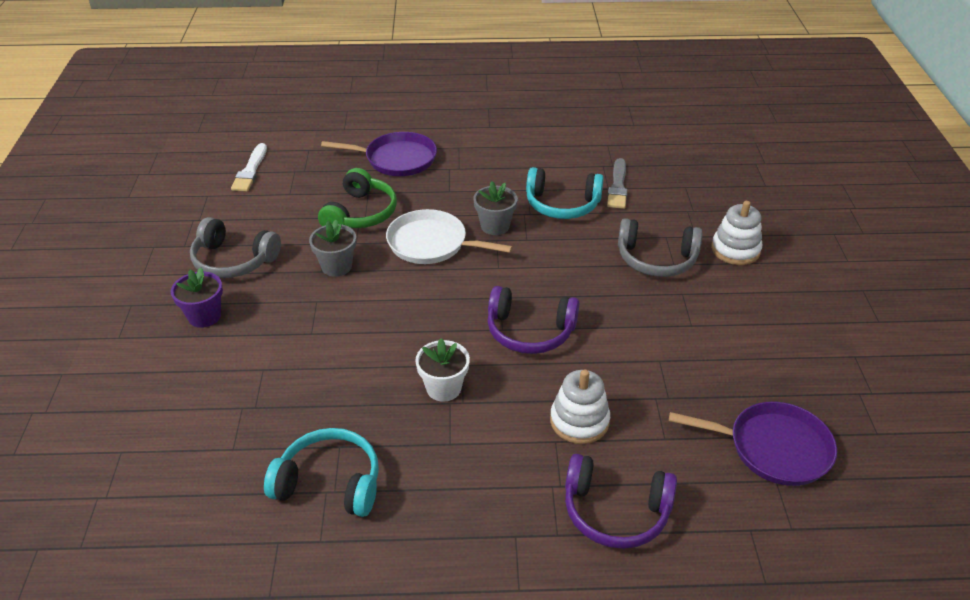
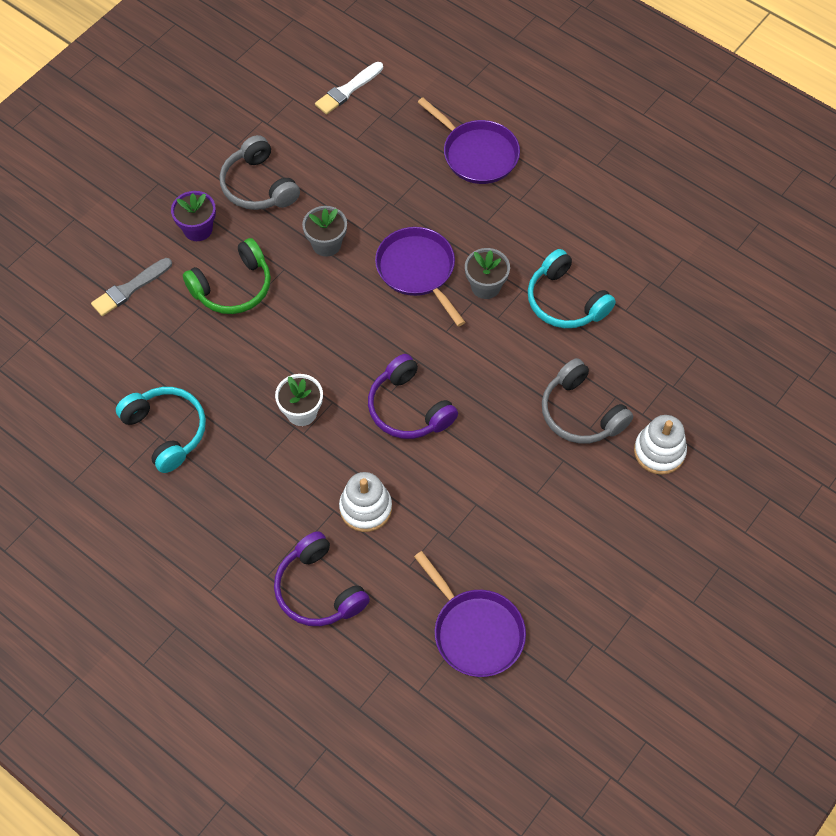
camera: 40 degrees right, 20 degrees up
green headphones [318,168,397,228] -> green headphones moved to [183,238,271,314]
white pan [386,209,513,264] -> purple pan [375,227,465,327]
grey brush [607,158,627,209] -> grey brush moved to [91,258,172,316]

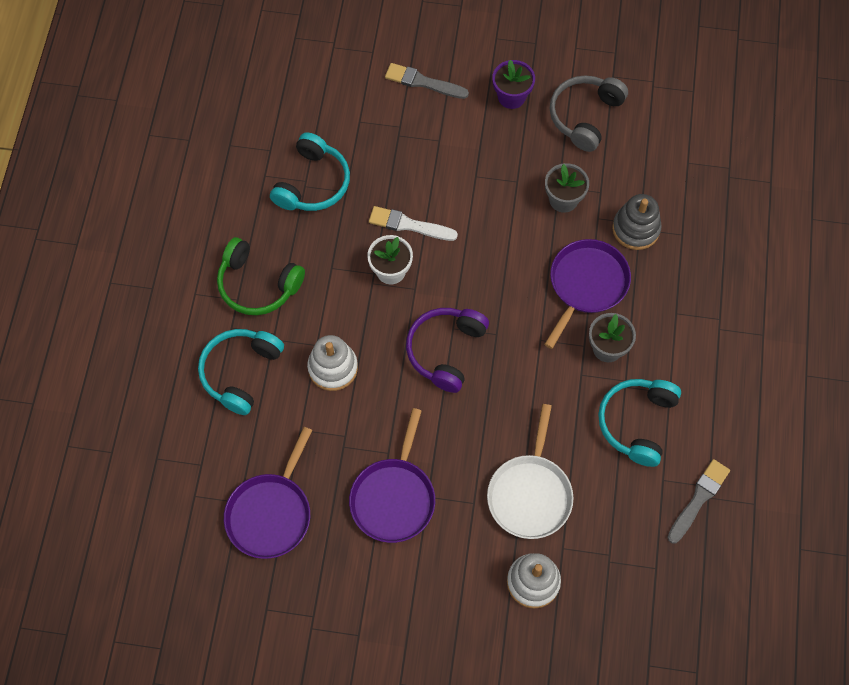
camera: 60 degrees right, 5 degrees up
green headphones [183,238,271,314] -> green headphones moved to [217,237,305,315]
purple headphones [274,531,370,626] -> turquoise headphones [198,329,284,415]
white brush [315,62,383,114] -> white brush moved to [369,206,458,241]
purple pan [417,97,520,184] -> purple pan moved to [349,408,435,543]
grey headphones [542,358,633,443] -> white pan [487,404,573,539]
none -> grey stacking toy [612,194,662,250]
none -> grey brush [667,459,730,544]

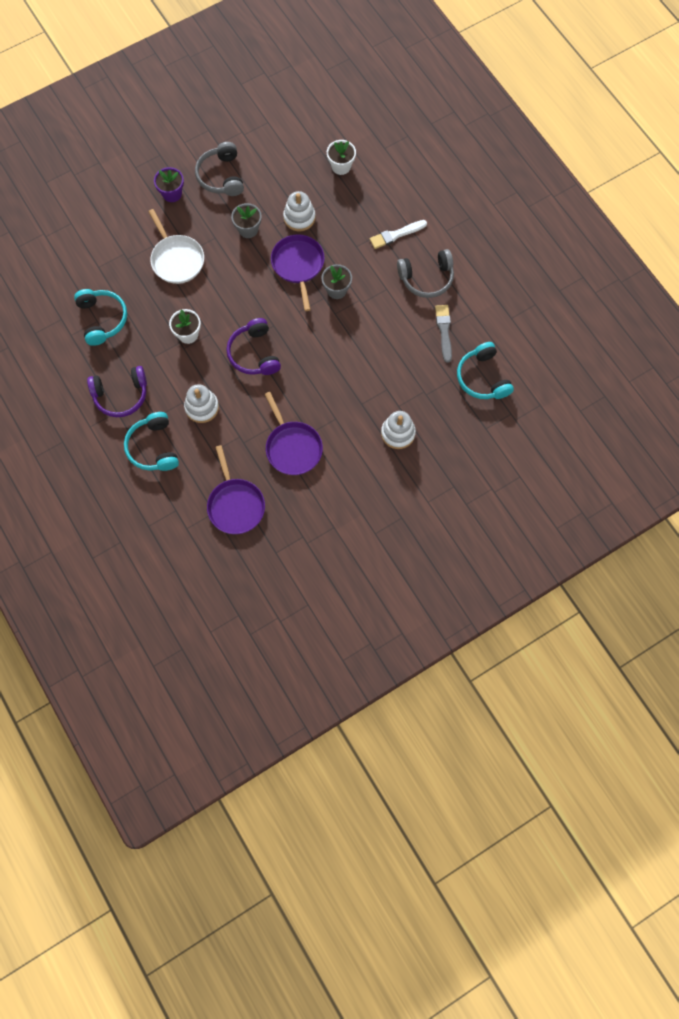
camera: 40 degrees left, 5 degrees up
green headphones [217,237,305,315] -> purple headphones [87,366,147,417]
white brush [369,206,458,241] -> white brush moved to [370,220,427,249]
grey brush [385,63,469,99] -> none
white pan [487,404,573,539] -> white pan moved to [148,209,204,284]
turquoise headphones [598,379,681,467] -> turquoise headphones moved to [457,342,514,399]
grey stacking toy [612,194,662,250] -> white stacking toy [283,191,315,231]
none -> white flower pot [327,140,356,175]
none -> grey headphones [397,249,454,298]

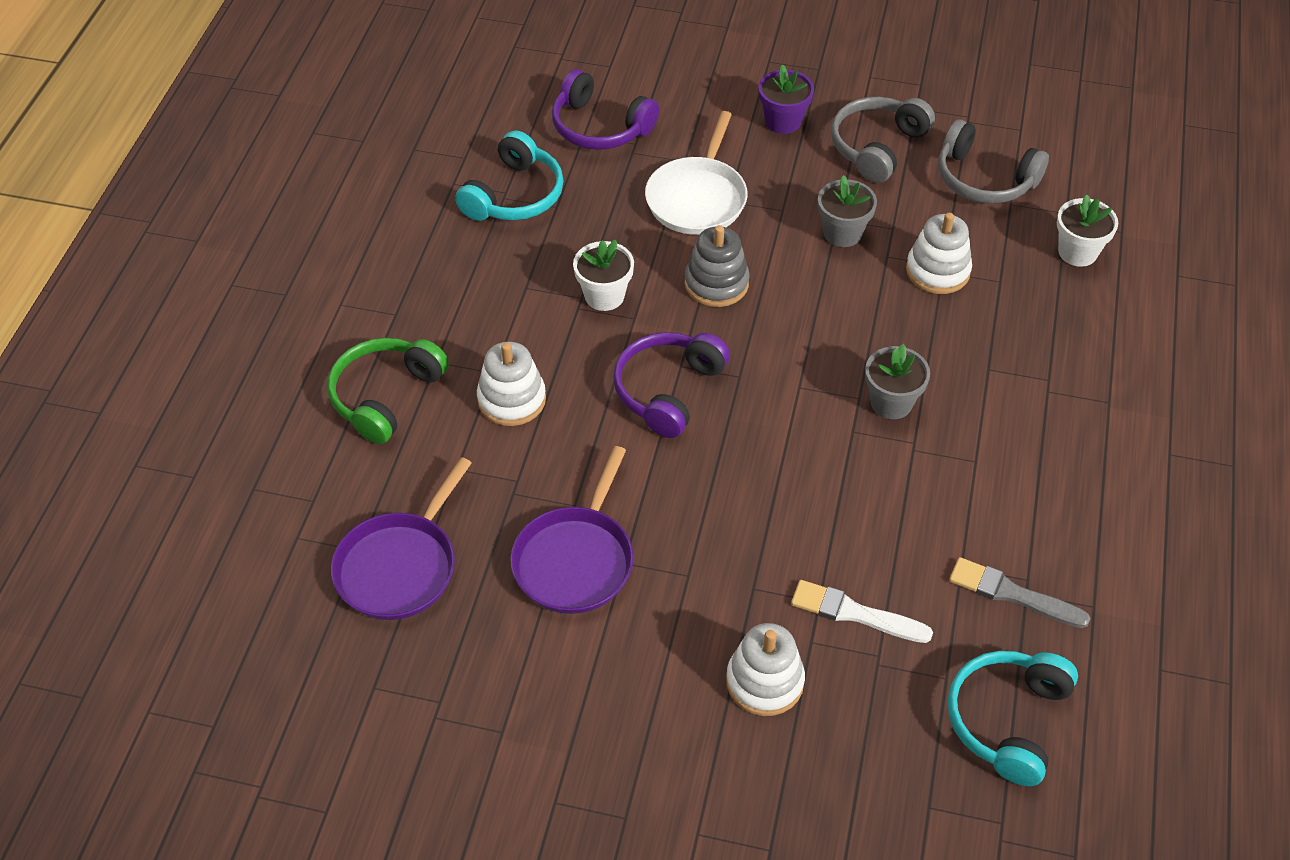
camera: 45 degrees right, 20 degrees down
purple headphones [87,366,147,417] -> purple headphones moved to [552,69,659,150]
turquoise headphones [124,412,179,471] -> green headphones [328,338,449,444]
purple pan [271,234,325,311] -> none
white brush [370,220,427,249] -> white brush moved to [791,580,933,643]
grey headphones [397,249,454,298] -> grey headphones moved to [938,120,1049,204]
grey brush [435,305,452,363] -> grey brush turned 105 degrees counterclockwise [949,557,1091,628]
none -> grey stacking toy [685,225,750,307]

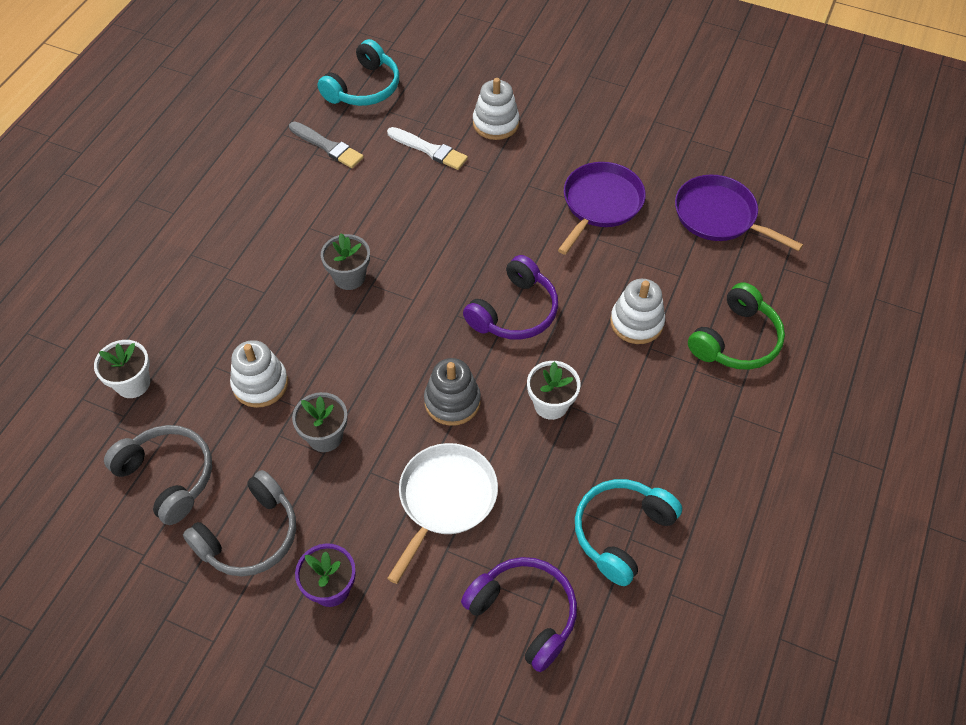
camera: 170 degrees left, 5 degrees up
purple pan [331,457,472,620] -> purple pan turned 90 degrees counterclockwise [675,175,803,251]

